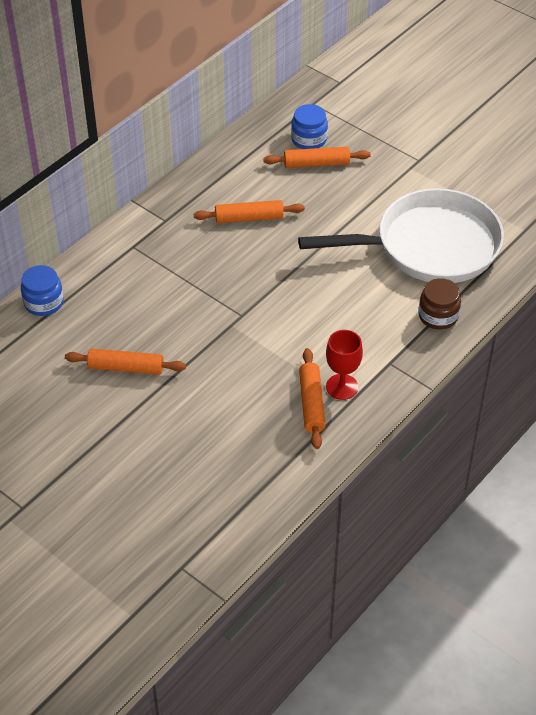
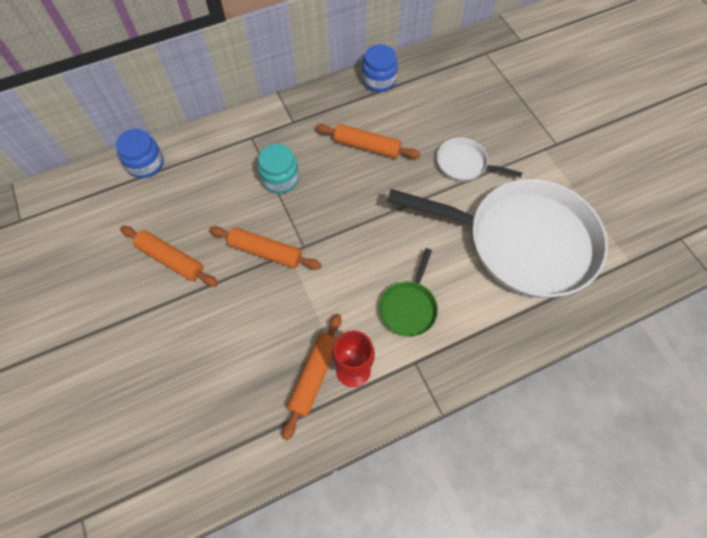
camera: 25 degrees right, 15 degrees up
orange rolling pin [263,147,371,168] -> orange rolling pin moved to [209,226,322,270]
blue jar [291,104,328,149] -> blue jar moved to [362,44,398,92]
brown jar [419,278,461,329] -> none
none -> turquoise jar [257,144,299,194]
none -> green pan [379,248,438,337]
none -> white pan [437,137,522,182]

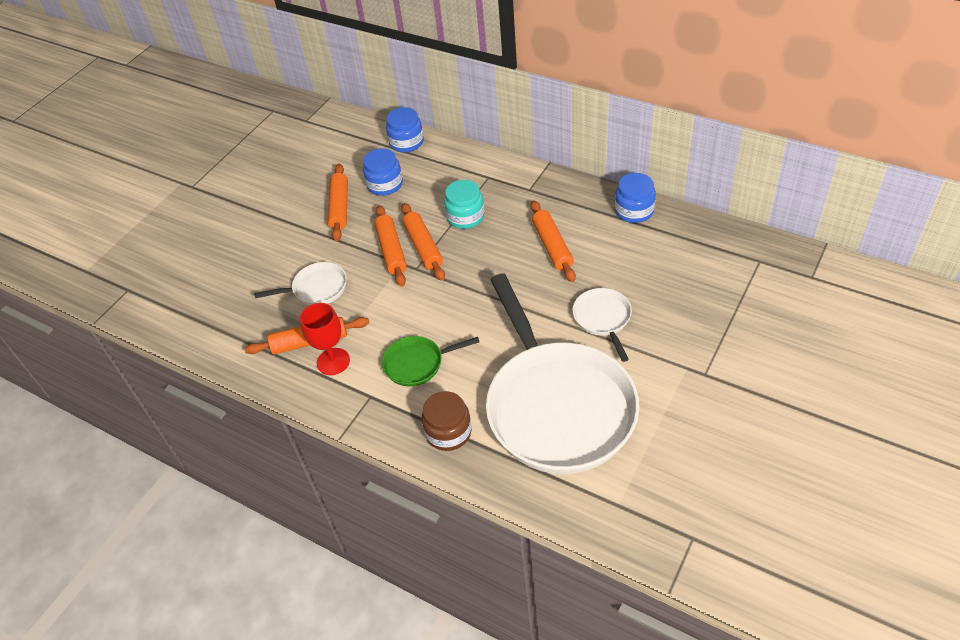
camera: 60 degrees right, 15 degrees down
none -> white pan [254,262,347,305]
none -> blue jar [363,148,403,196]
none -> orange rolling pin [401,203,445,281]
none -> brown jar [422,391,472,451]

